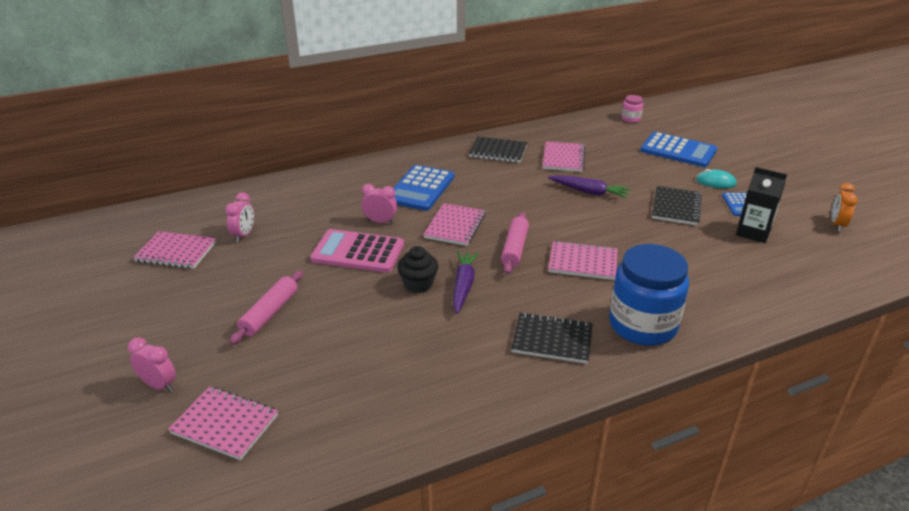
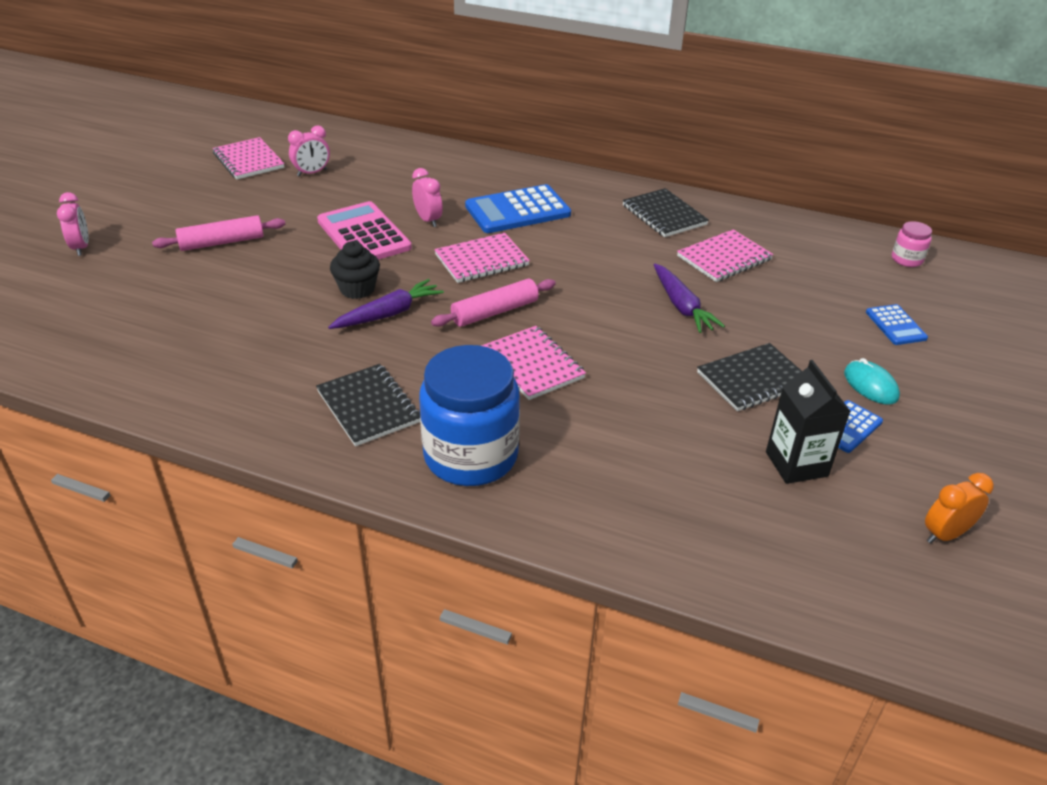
camera: 45 degrees right, 5 degrees up
pink notebook [168,386,278,460] -> none
blue calculator [640,132,717,167] -> blue calculator [866,304,928,345], size x0.53

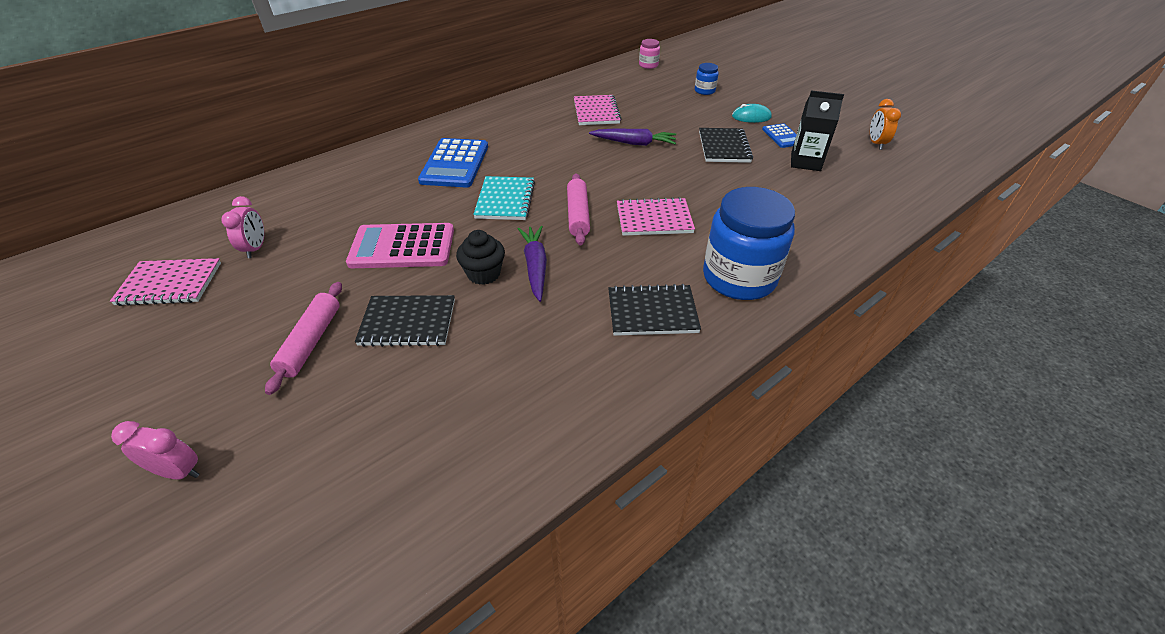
camera: 60 degrees left, 5 degrees up
pink clock [412,168,443,227] -> none
pink notebook [434,233,530,283] -> turquoise notebook [473,176,535,220]
black notebook [623,188,709,237] -> black notebook moved to [355,295,455,347]
blue calculator [866,304,928,345] -> blue jar [695,63,719,95]

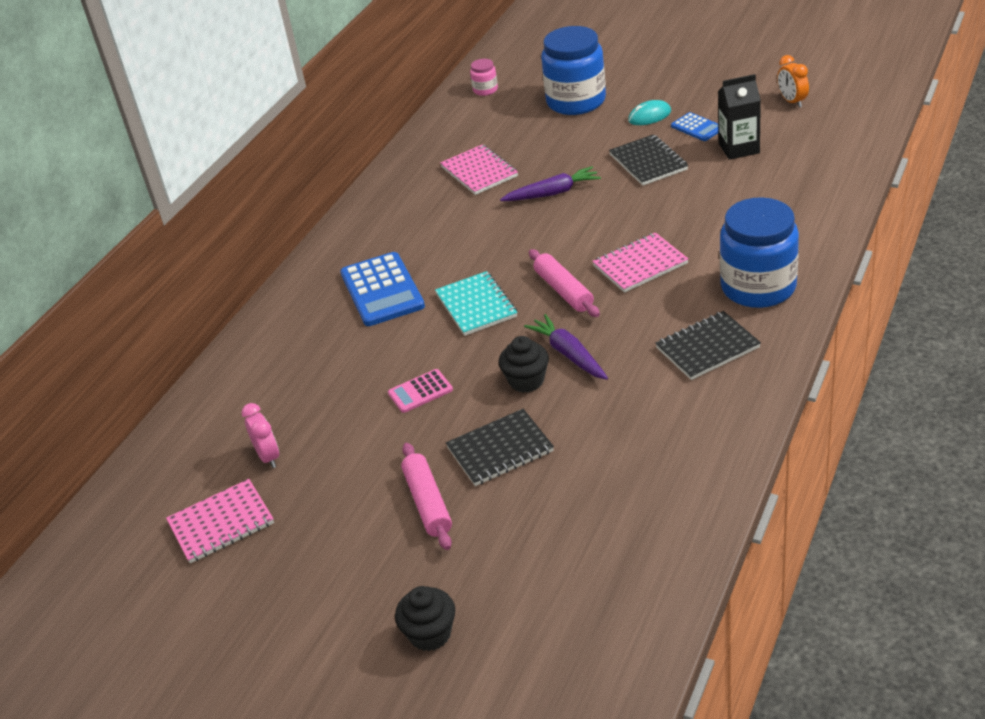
camera: 20 degrees left, 5 degrees down
pink clock [111,421,200,480] -> black cupcake [395,586,455,651]
pink calculator [346,223,454,268] -> pink calculator [388,369,453,413], size x0.53
blue jar [695,63,719,95] -> blue jar [541,26,606,115], size x2.30

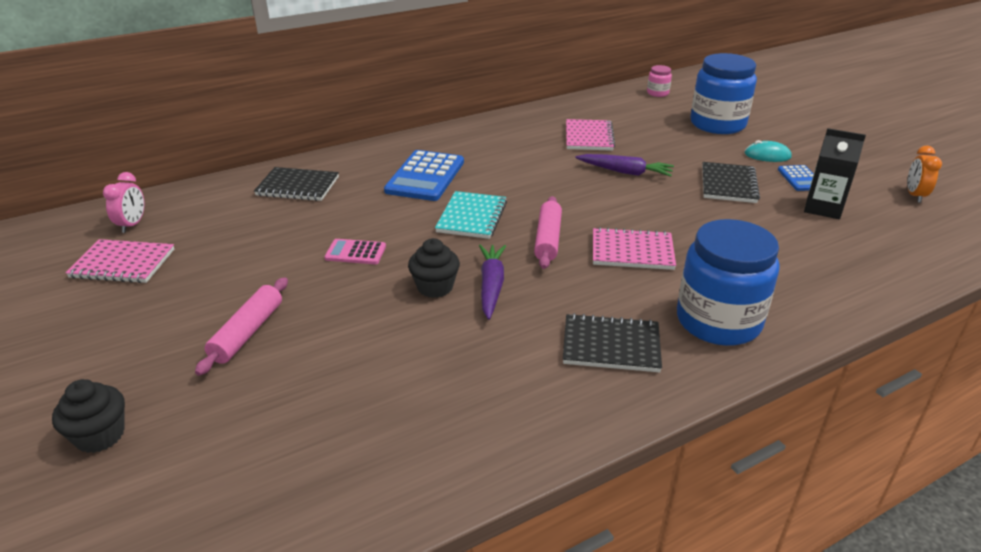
camera: 30 degrees right, 5 degrees down
pink clock [242,403,279,468] -> pink clock moved to [103,172,144,233]
black notebook [446,409,554,486] -> black notebook moved to [254,167,339,201]

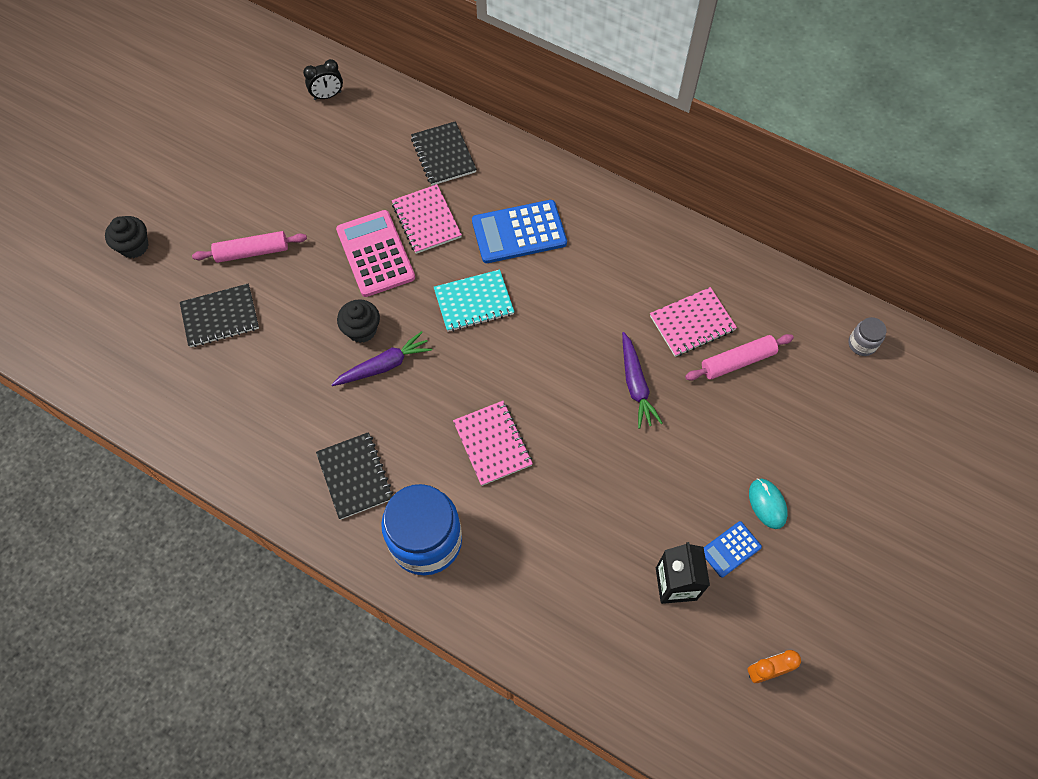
camera: 60 degrees right, 30 degrees up
pink notebook [66,239,174,283] -> pink notebook moved to [392,184,462,254]
pink clock [103,172,144,233] -> black clock [303,59,343,100]
pink calculator [324,239,386,264] -> pink calculator [336,210,415,297], size x1.88
pink rolling pin [534,196,562,269] -> pink rolling pin moved to [685,334,794,380]
pink jar [647,65,672,97] -> grey jar [848,317,886,356]
blue jar [690,53,757,134] -> none
black notebook [702,162,760,203] -> black notebook moved to [180,284,259,347]

